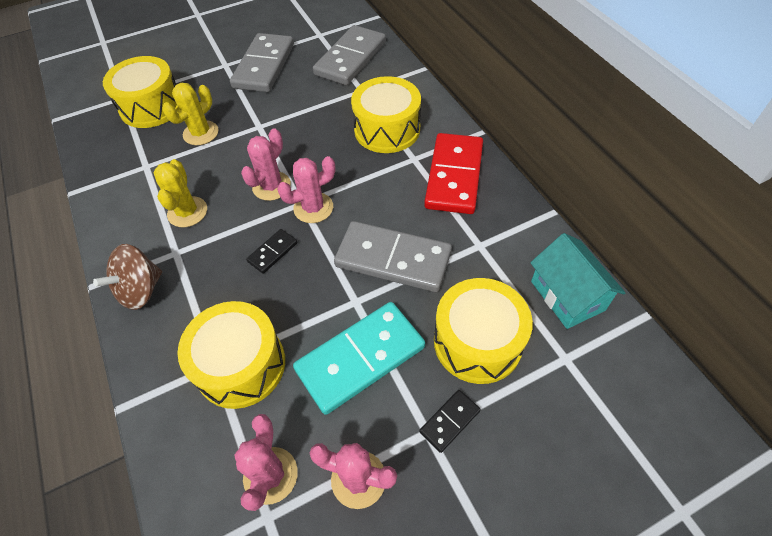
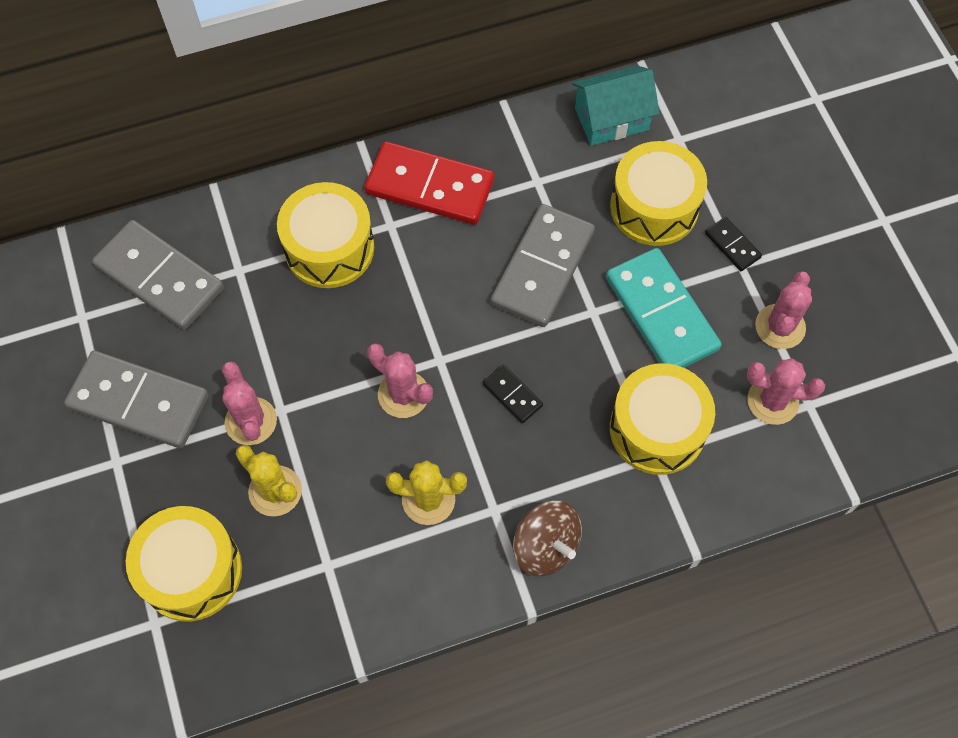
camera: 85 degrees left, 10 degrees up
pink cactus [277,156,336,223] -> pink cactus moved to [222,361,277,445]

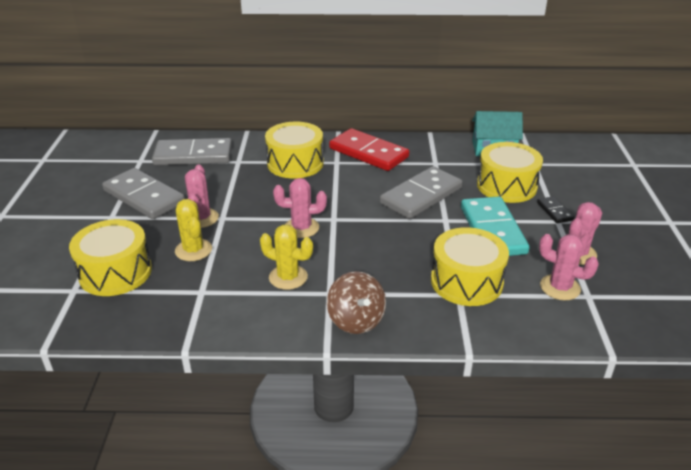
camera: 20 degrees right, 30 degrees down
grey domino [92,220,224,330] -> grey domino turned 60 degrees counterclockwise [152,138,232,165]
pink cactus [367,343,433,418] -> pink cactus turned 60 degrees counterclockwise [273,178,327,238]
black domino [483,365,543,423] -> none

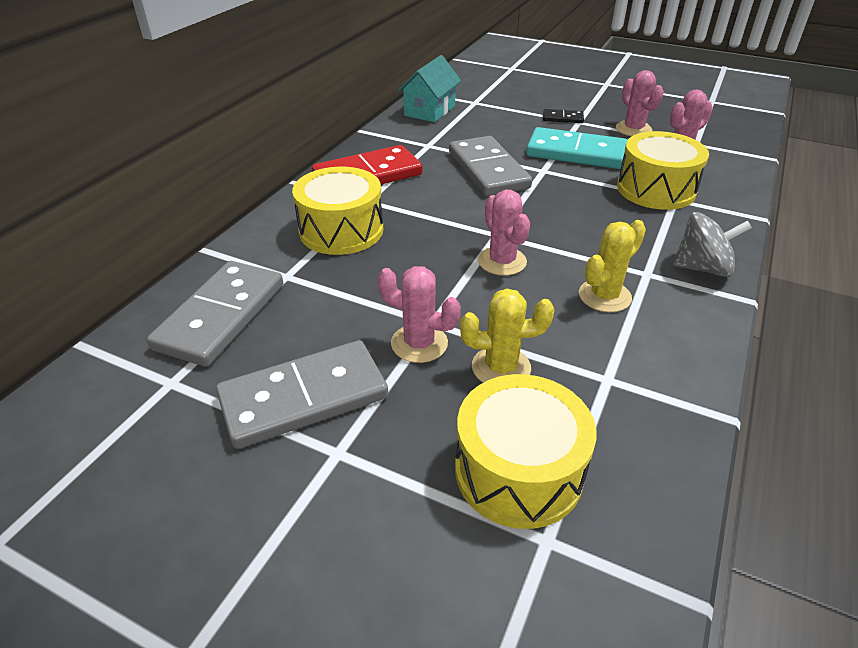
camera: 65 degrees left, 5 degrees up
pink cactus [273,178,327,238] -> pink cactus turned 45 degrees counterclockwise [478,190,530,276]
brown spinning top [327,271,386,334] -> grey spinning top [673,212,752,277]
yellow drum [477,142,543,203] -> none

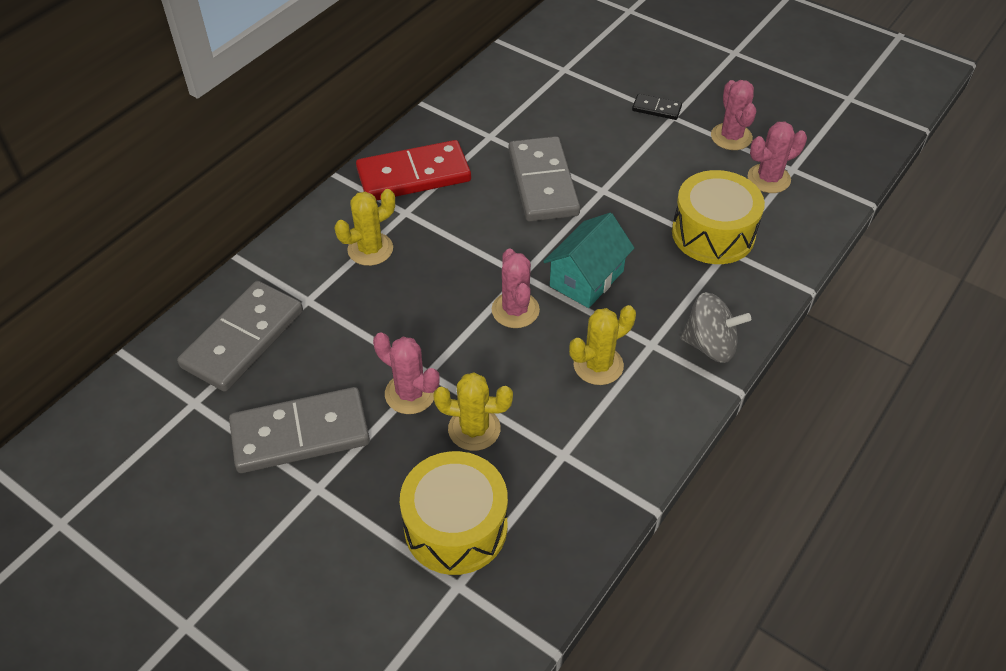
camera: 10 degrees right, 10 degrees up
yellow drum [292,167,383,255] -> yellow cactus [335,189,395,266]
turquoise house [398,55,461,122] -> turquoise house moved to [543,213,634,308]
turquoise domino [526,127,627,169] -> none

